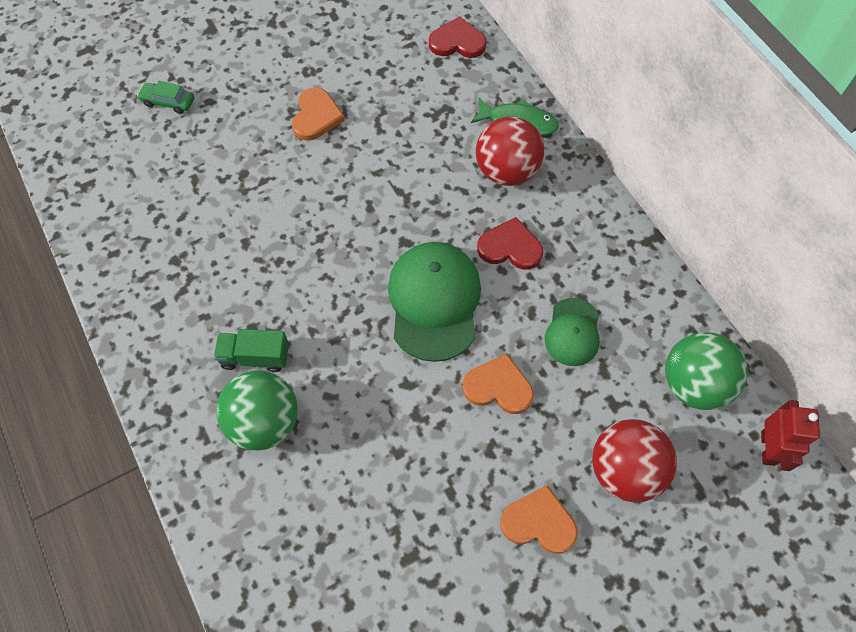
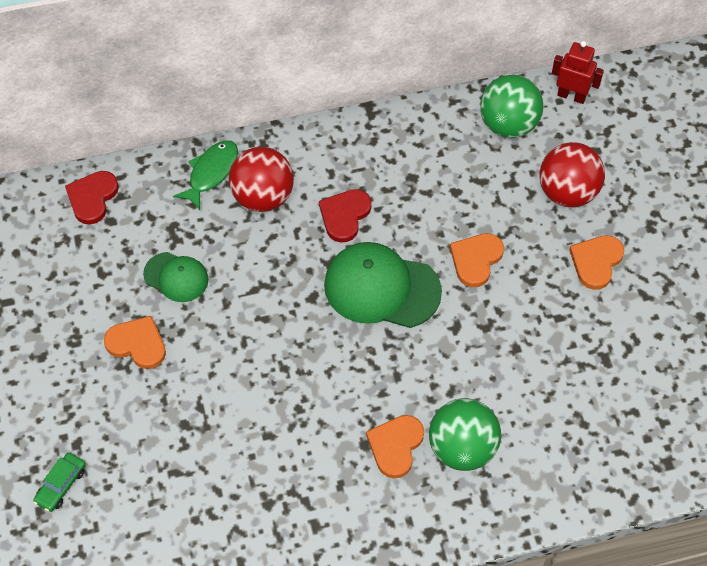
camera: 75 degrees left, 5 degrees down
green truck [214,329,289,372] -> orange heart [366,415,424,479]
green cap [545,298,600,366] -> green cap moved to [143,252,208,302]

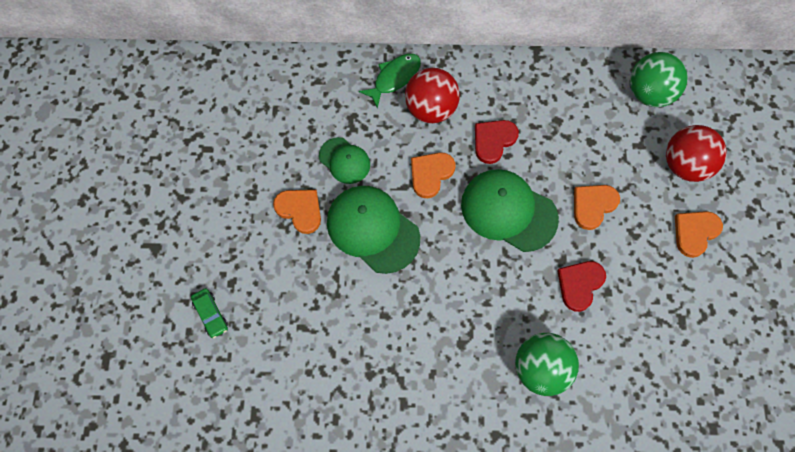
camera: 15 degrees right, 10 degrees up
green car [33,453,86,512] -> green car turned 75 degrees counterclockwise [191,288,228,338]
red heart [65,171,119,225] -> red heart moved to [557,261,606,312]
orange heart [366,415,424,479] -> orange heart moved to [411,152,455,198]
red robot [552,41,604,104] -> none
none -> green cap [327,186,420,274]

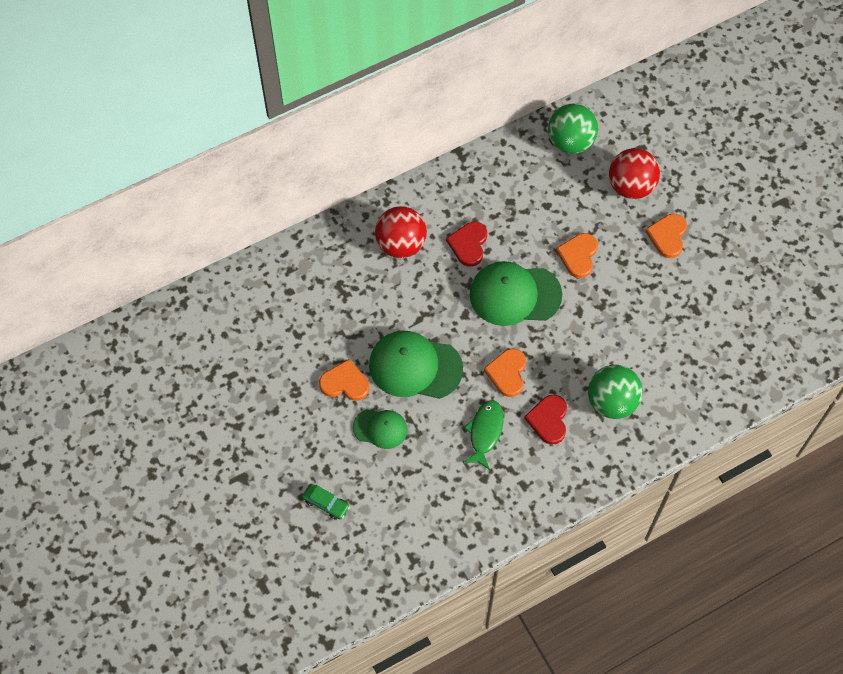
camera: 30 degrees left, 5 degrees down
green cap [319,137,370,184] -> green cap moved to [353,409,407,449]
green fish [359,54,421,109] -> green fish moved to [464,400,504,470]
orange heart [411,152,455,198] -> orange heart moved to [484,348,526,397]
red heart [557,261,606,312] -> red heart moved to [524,395,567,445]

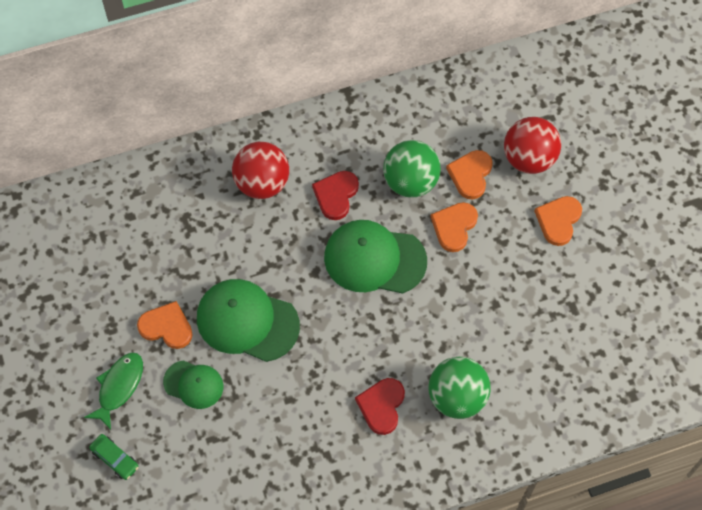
camera: 10 degrees right, 0 degrees up
green fish [464,400,504,470] -> green fish moved to [84,352,143,430]
orange heart [484,348,526,397] -> orange heart moved to [446,150,493,200]
green ball [548,103,598,154] -> green ball moved to [383,140,441,198]

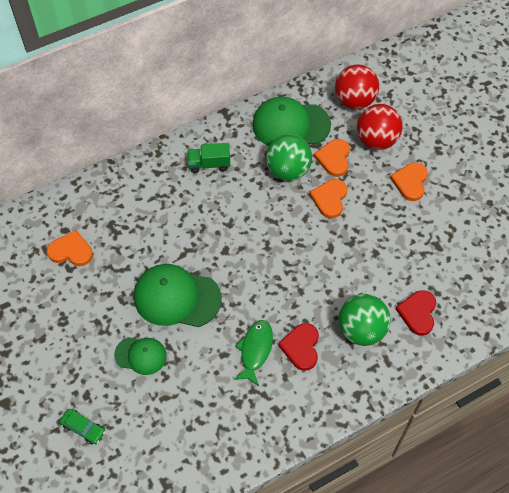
camera: 10 degrees left, 5 degrees down
green fish [84,352,143,430] -> green fish moved to [234,320,273,386]
orange heart [137,301,193,349] -> orange heart moved to [47,230,93,266]
red ball [232,142,289,199] -> red ball moved to [335,64,379,109]
red heart [312,171,359,220] -> red heart moved to [396,290,436,336]
green cap [324,220,427,294] -> green cap moved to [252,97,331,146]
none -> green truck [187,143,230,173]

